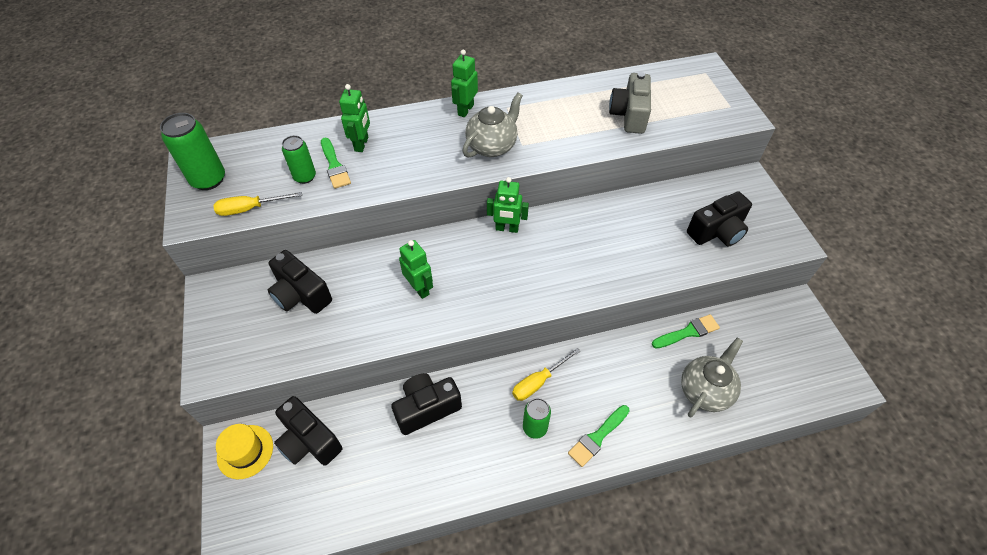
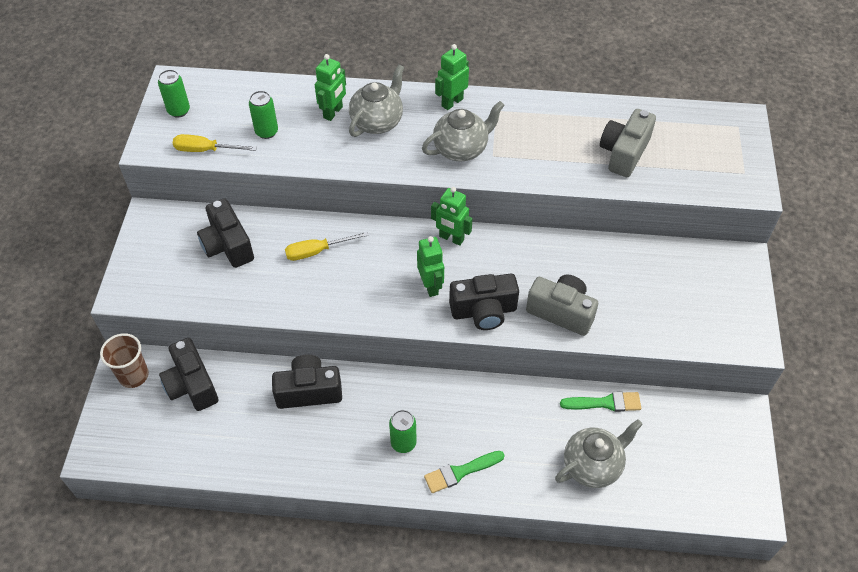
camera: 20 degrees right, 0 degrees up
green can [160,113,225,190] -> green can [158,70,190,118], size x0.64
yellow hat [216,424,273,479] -> brown cup [100,333,149,388]
green brush [321,138,351,189] -> none
green robot [399,240,433,299] -> green robot moved to [417,236,444,297]
yellow screwdriver [512,348,580,401] -> yellow screwdriver moved to [285,232,369,261]
black camera [687,191,752,247] -> black camera moved to [449,274,519,330]
none -> grey teapot [349,65,404,137]
none -> grey camera [526,274,598,336]

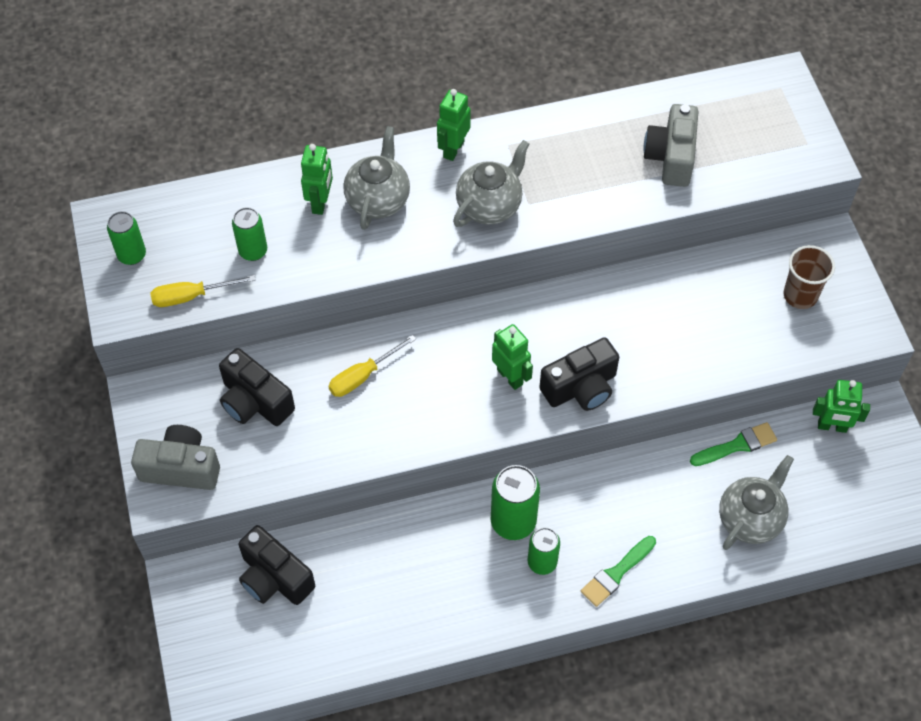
camera: 20 degrees left, 5 degrees up
brown cup [100,333,149,388] -> brown cup moved to [784,245,835,309]
black camera [272,354,342,409] -> none
green robot [431,187,473,246] -> green robot moved to [813,380,870,433]
grey camera [526,274,598,336] -> grey camera moved to [131,425,220,490]
none -> green can [491,465,540,540]

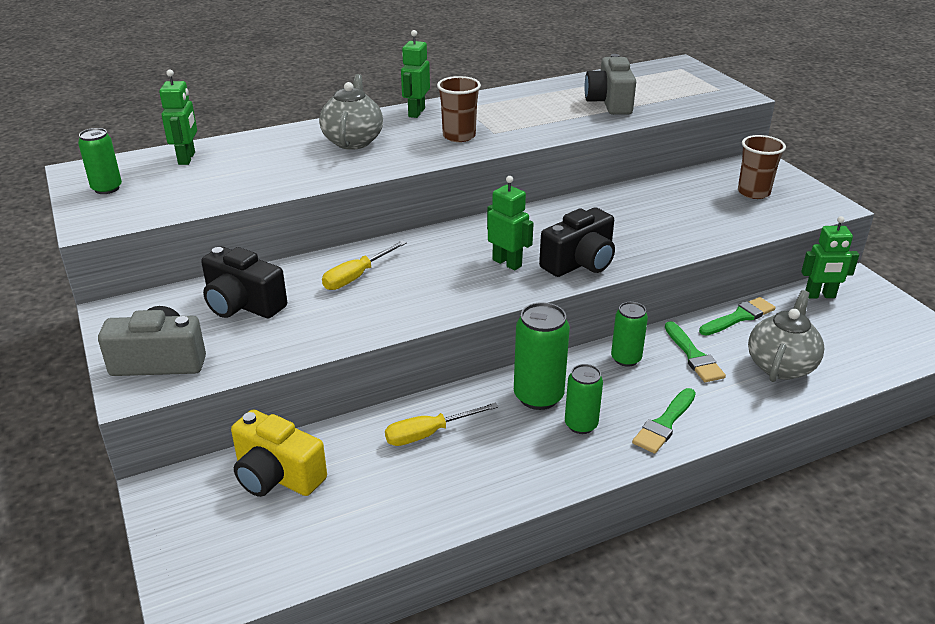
camera: 10 degrees left, 25 degrees down
yellow screwdriver [150,275,256,307] -> yellow screwdriver moved to [385,403,498,446]
green can [232,207,267,261] -> green can moved to [611,302,648,367]
black camera [238,525,315,605] -> yellow camera [231,409,327,497]
green robot [301,144,333,215] -> green robot moved to [159,69,197,165]
grey teapot [453,140,529,227] -> brown cup [437,76,481,142]
none -> green brush [665,321,726,382]

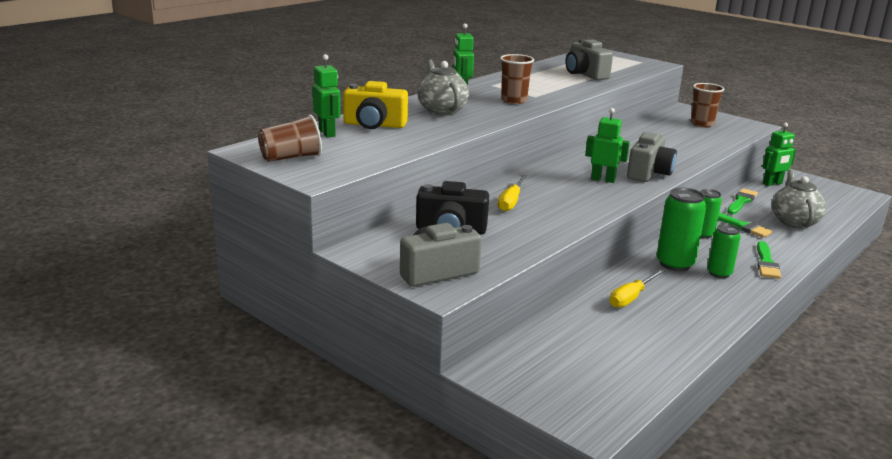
camera: 25 degrees left, 10 degrees down
green can [78,128,122,194] -> brown cup [258,115,322,162]
yellow camera [231,409,327,497] -> yellow camera moved to [343,81,408,129]
black camera [539,207,615,277] -> grey camera [627,132,677,182]

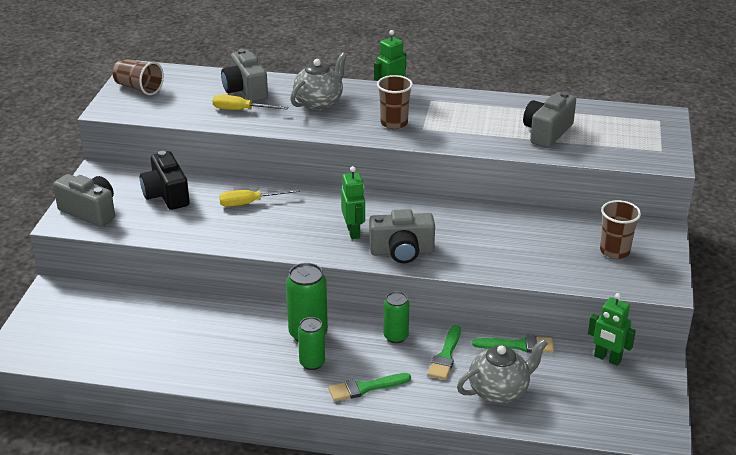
camera: 60 degrees right, 10 degrees up
green robot [313,54,340,138] -> none
yellow camera [343,81,408,129] -> grey camera [221,49,268,102]
yellow screwdriver [610,269,664,308] -> yellow screwdriver moved to [213,94,288,110]

